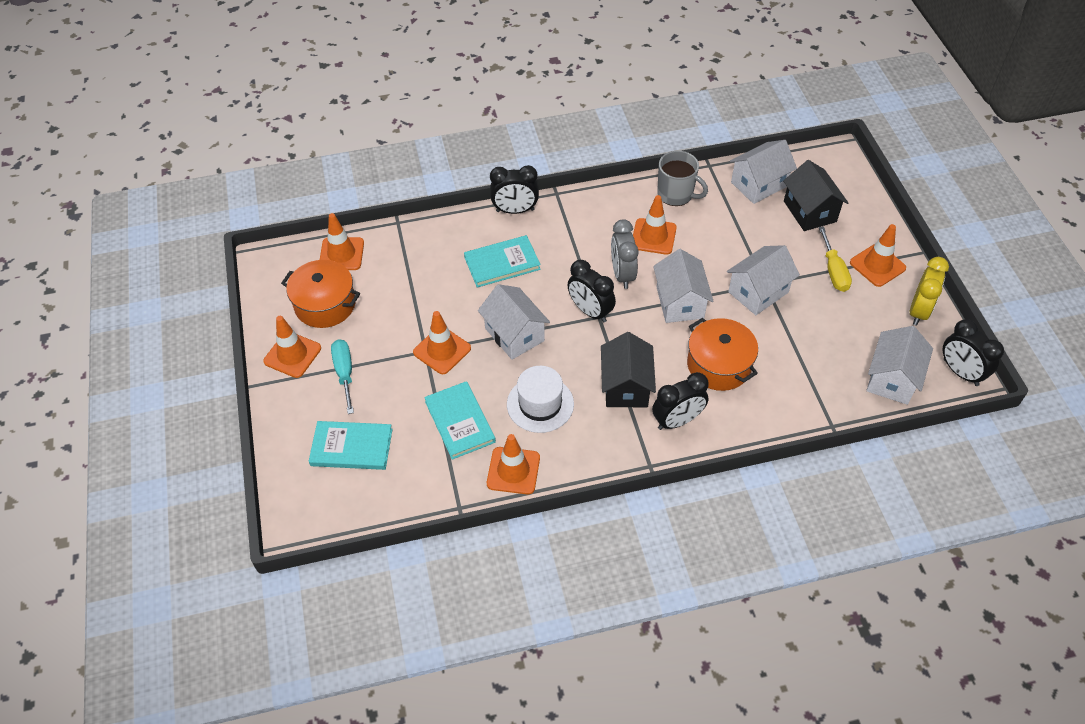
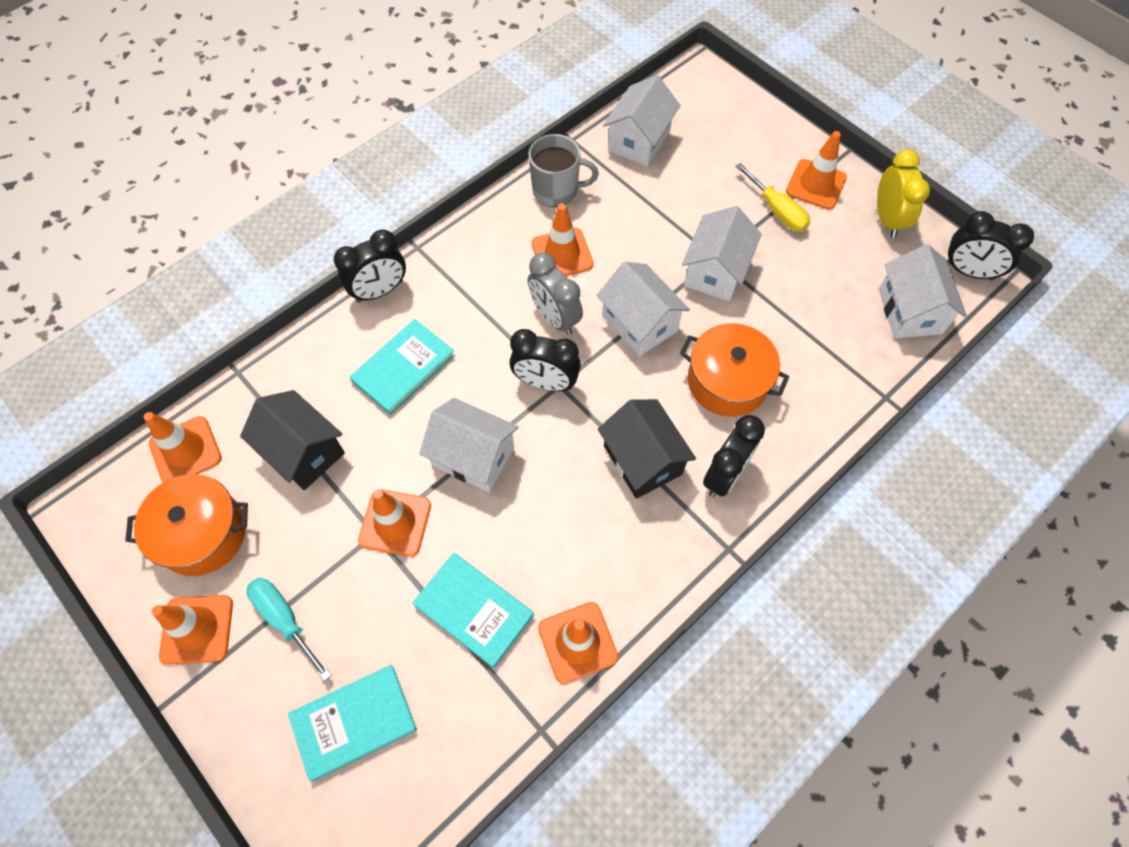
camera: 30 degrees left, 10 degrees up
white hat [507,366,574,433] -> none
black house [783,160,848,231] -> black house moved to [240,390,345,490]

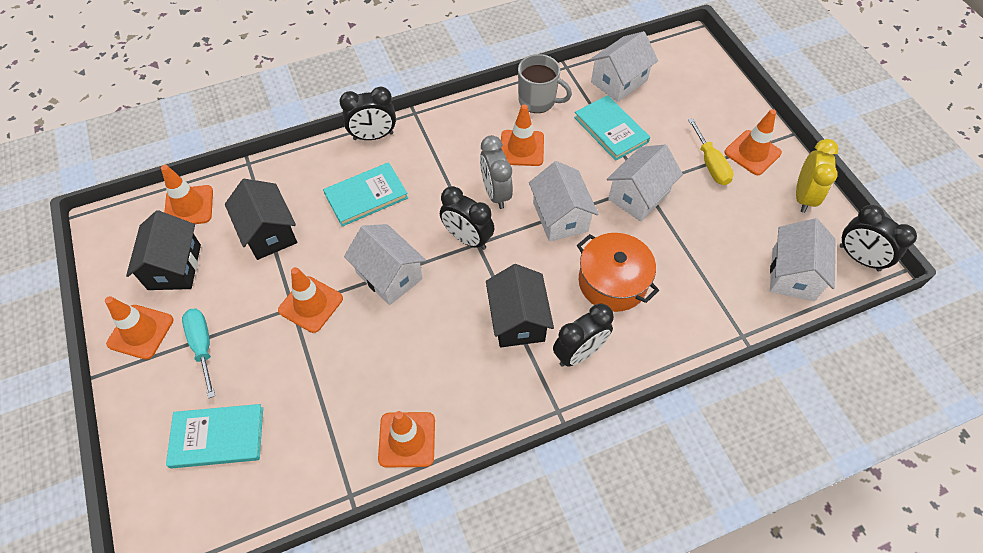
camera: 20 degrees right, 5 degrees down
orange pot [125,474,248,576] -> black house [126,210,201,290]
turquoise book [412,553,534,668] -> turquoise book moved to [574,95,650,161]

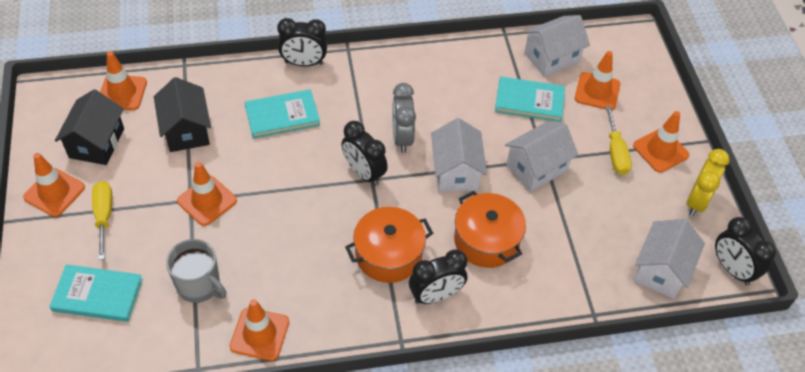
camera: 10 degrees right, 5 degrees down
turquoise screwdriver [182,309,215,399] -> yellow screwdriver [92,181,112,260]
white house [344,224,426,305] -> none
black house [486,264,554,348] -> orange pot [345,207,433,283]
orange traffic cone [501,104,544,166] -> orange traffic cone moved to [575,51,620,110]
grey mug [518,54,572,113] -> grey mug moved to [166,239,227,303]
turquoise book [574,95,650,161] -> turquoise book turned 60 degrees counterclockwise [495,76,565,122]

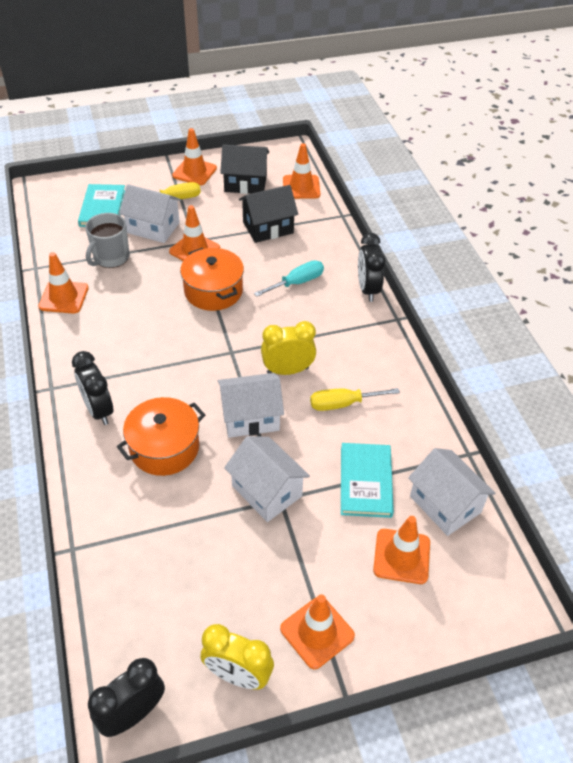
camera: 85 degrees right, 5 degrees down
turquoise book [245,89,320,139] -> turquoise screwdriver [254,260,324,297]
black clock [341,121,388,186] -> none
orange pot [345,207,433,283] -> orange pot moved to [180,248,244,311]
grey clock [392,83,416,153] -> yellow clock [261,321,316,375]
yellow screwdriver [605,106,632,175] -> yellow screwdriver moved to [310,388,400,411]
white house [634,219,705,299] -> white house moved to [119,184,181,243]

